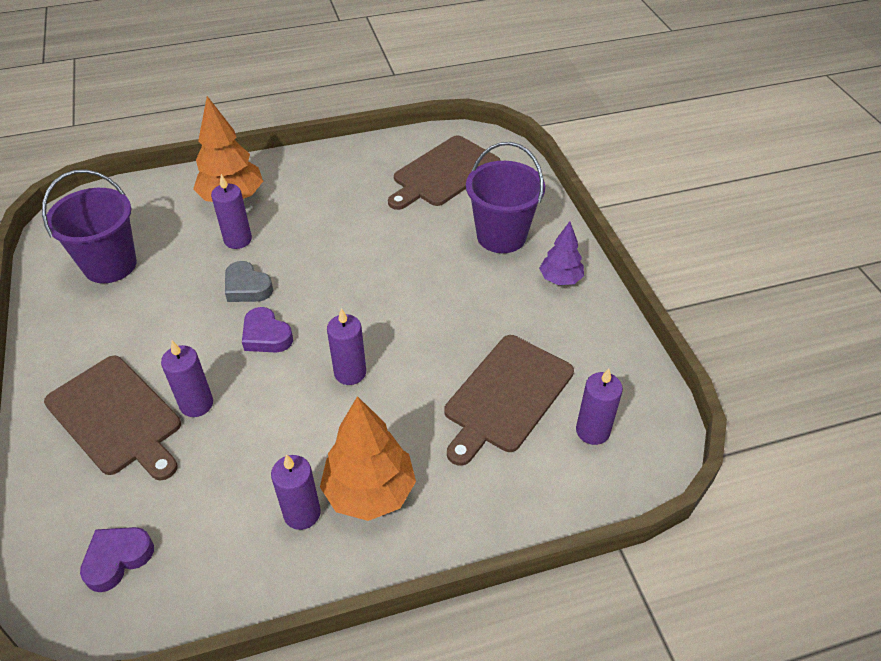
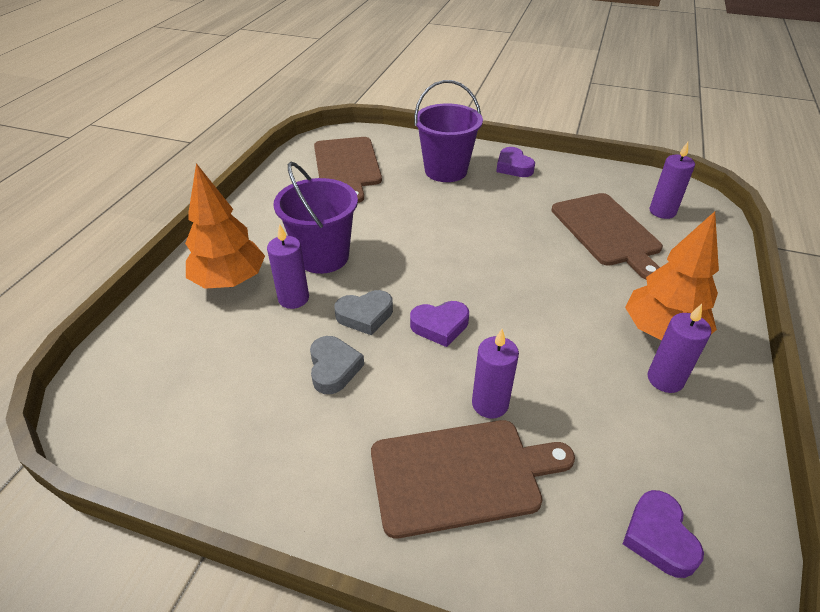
camera: 55 degrees left, 5 degrees down
purple bucket [42,170,137,283] -> purple bucket moved to [274,162,358,274]
purple candle [327,308,366,385] -> none
purple tree [539,221,584,285] -> purple heart [496,147,535,177]
none -> grey heart [310,336,364,394]

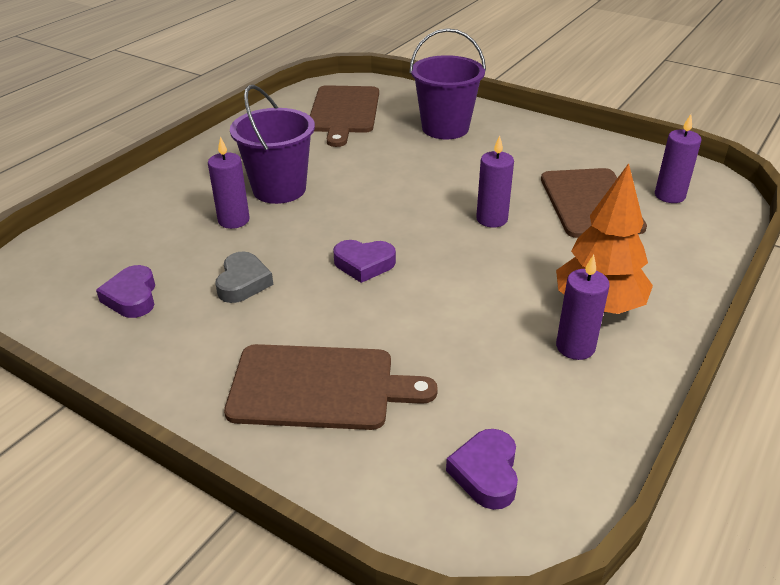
camera: 15 degrees right, 5 degrees down
orange tree [185,163,265,289] -> none
grey heart [334,290,393,335] -> none
purple candle [472,329,519,418] -> purple candle moved to [476,135,514,228]
purple heart [496,147,535,177] -> purple heart moved to [96,265,155,318]

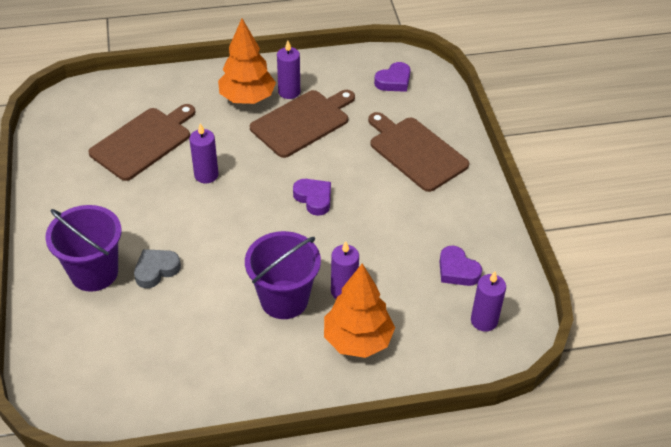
camera: 135 degrees left, 10 degrees up
purple heart [96,265,155,318] -> purple heart turned 105 degrees clockwise [439,246,482,286]
grey heart [215,252,273,303] -> grey heart moved to [134,249,181,288]
brown cutting board [310,85,379,147] -> brown cutting board moved to [250,90,355,158]
purple candle [655,114,702,203] -> purple candle moved to [471,271,506,332]
none -> orange tree [324,263,395,358]

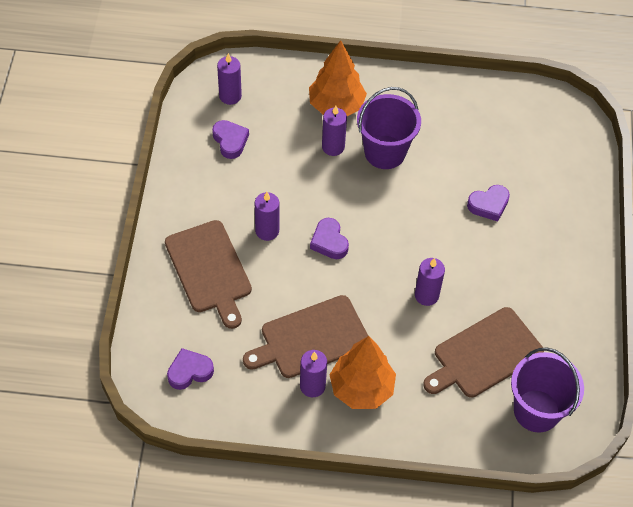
camera: 165 degrees left, 10 degrees up
purple bucket [45,205,121,292] -> purple bucket moved to [511,348,584,432]
grey heart [134,249,181,288] -> purple heart [467,185,510,221]
none -> purple candle [255,192,279,241]

